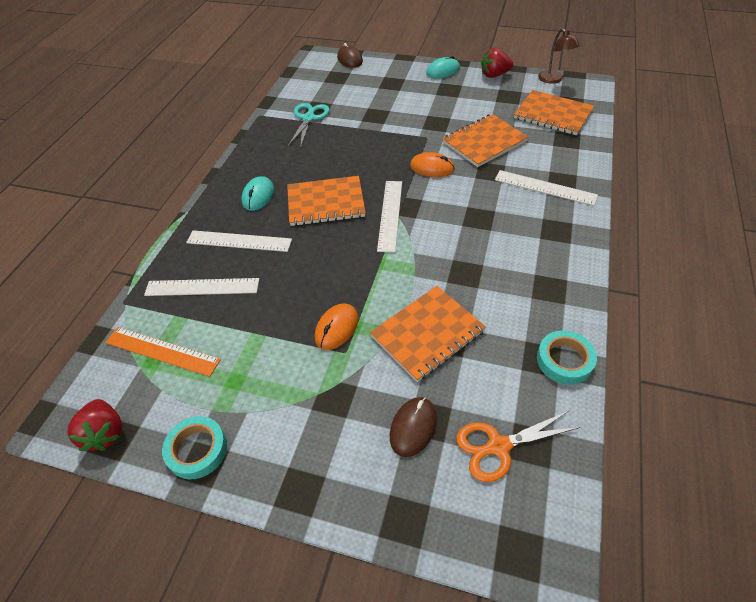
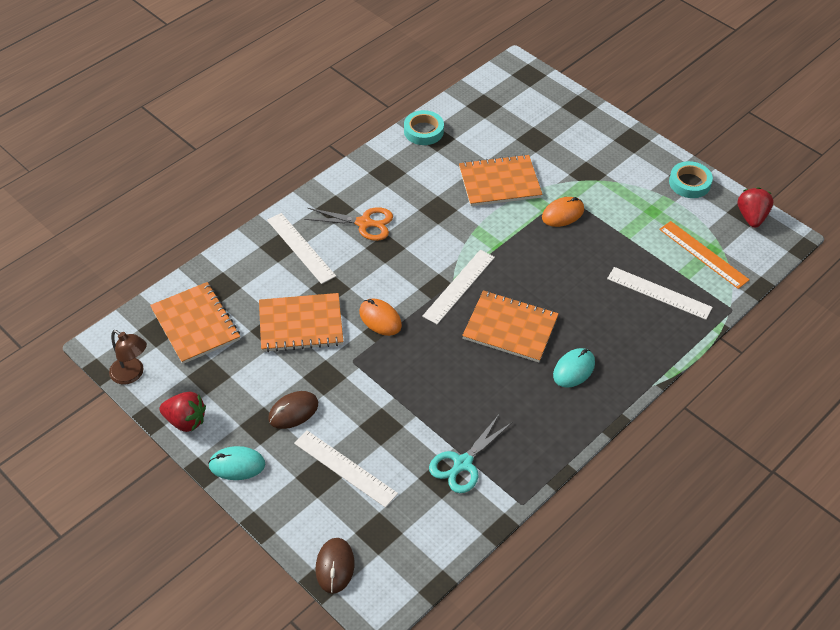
camera: 155 degrees left, 0 degrees up
white ruler [186,230,292,252] -> white ruler moved to [294,430,398,508]
brown mouse [390,397,437,457] -> brown mouse moved to [268,391,318,429]
orange scissors [456,411,580,482] -> orange scissors moved to [304,207,393,241]
brown lamp [538,28,580,84] -> brown lamp turned 120 degrees clockwise [109,330,147,384]

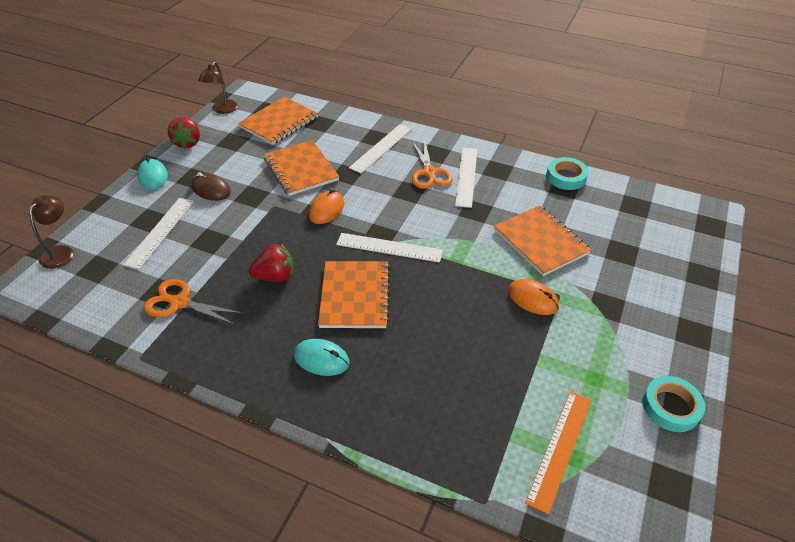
camera: 70 degrees right, 5 degrees down
brown mouse [316,538,354,594] -> brown lamp [29,195,74,269]
turquoise scissors [429,415,512,493] -> orange scissors [144,279,244,325]
white ruler [607,267,713,320] -> white ruler moved to [455,148,477,208]
red strawberry [738,187,774,228] -> red strawberry moved to [248,243,293,282]

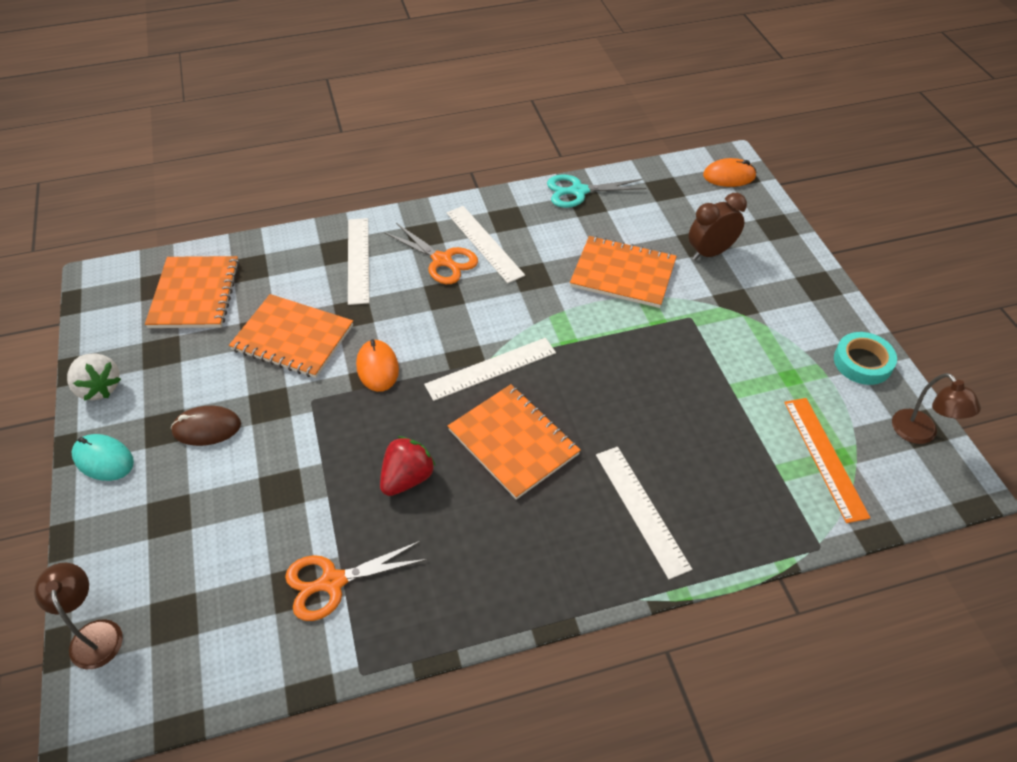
camera: 40 degrees left, 5 degrees up
white ruler [123,198,194,269] -> white ruler moved to [596,447,692,579]
red strawberry [168,117,200,149] -> white strawberry [67,353,121,401]
brown lamp [198,62,238,114] -> brown lamp moved to [892,373,981,444]
turquoise mouse [294,339,350,376] -> none
orange mouse [508,279,559,315] -> orange mouse moved to [703,158,756,187]
turquoise tape [546,157,589,190] -> turquoise scissors [547,175,647,208]
none -> brown clock [689,193,747,260]

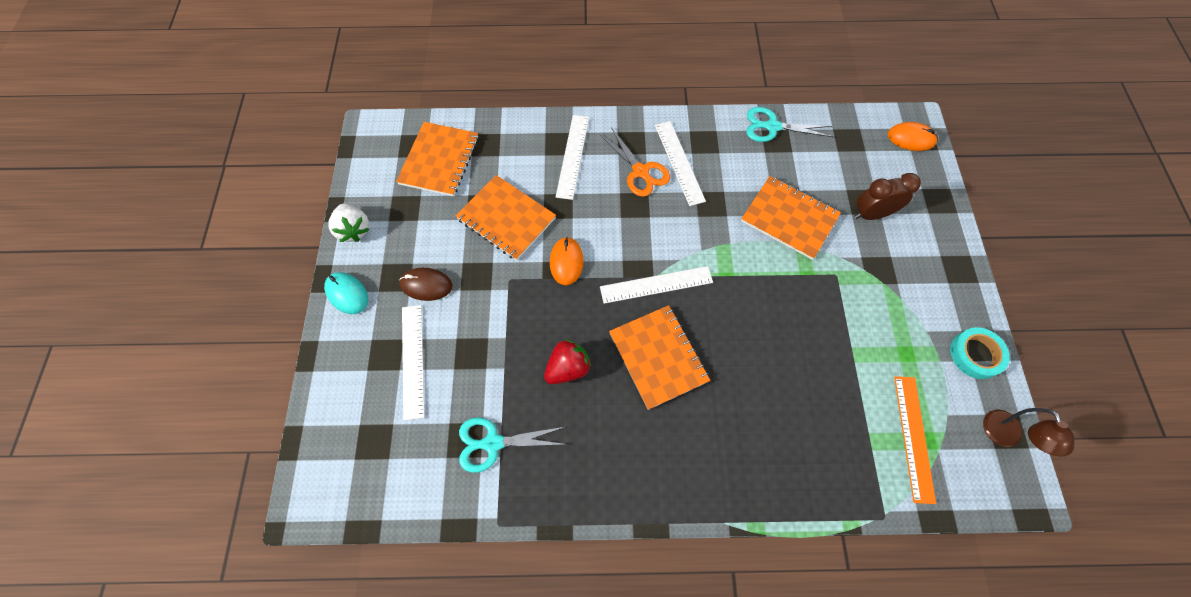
camera: 15 degrees right, 15 degrees up
brown lamp [34,563,123,670] -> none
orange scissors [285,541,428,621] -> turquoise scissors [459,417,567,473]
white ruler [596,447,692,579] -> white ruler moved to [402,305,425,421]

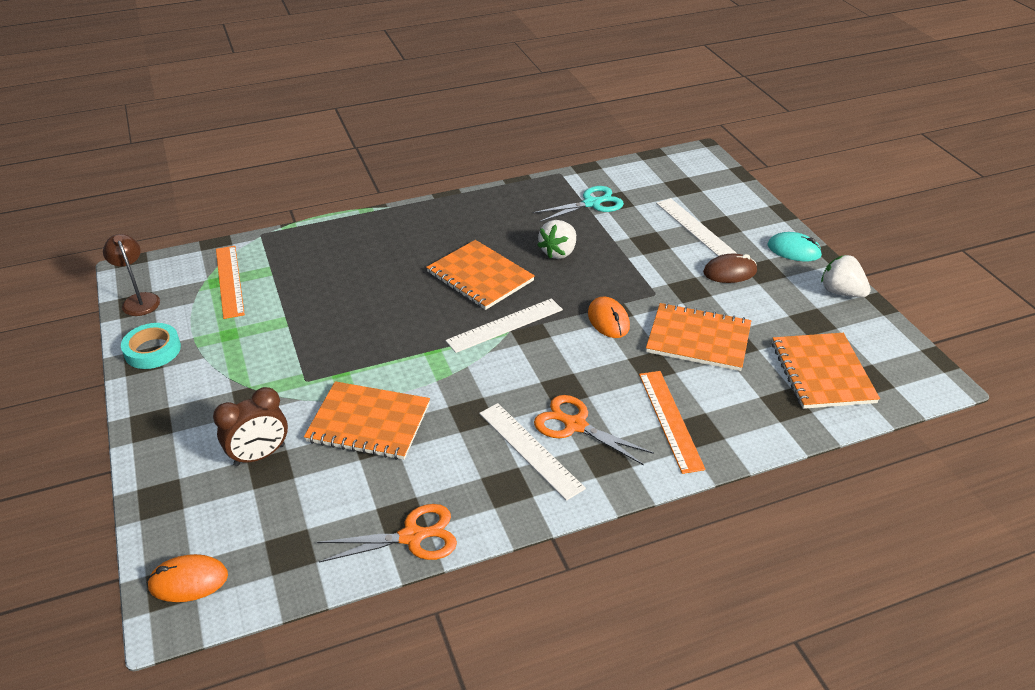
camera: 160 degrees right, 25 degrees down
red strawberry [544,339,591,384] -> white strawberry [538,220,576,259]
white ruler [556,115,589,200] -> orange ruler [639,371,706,474]
turquoise scissors [746,107,833,142] -> orange scissors [317,504,457,563]

